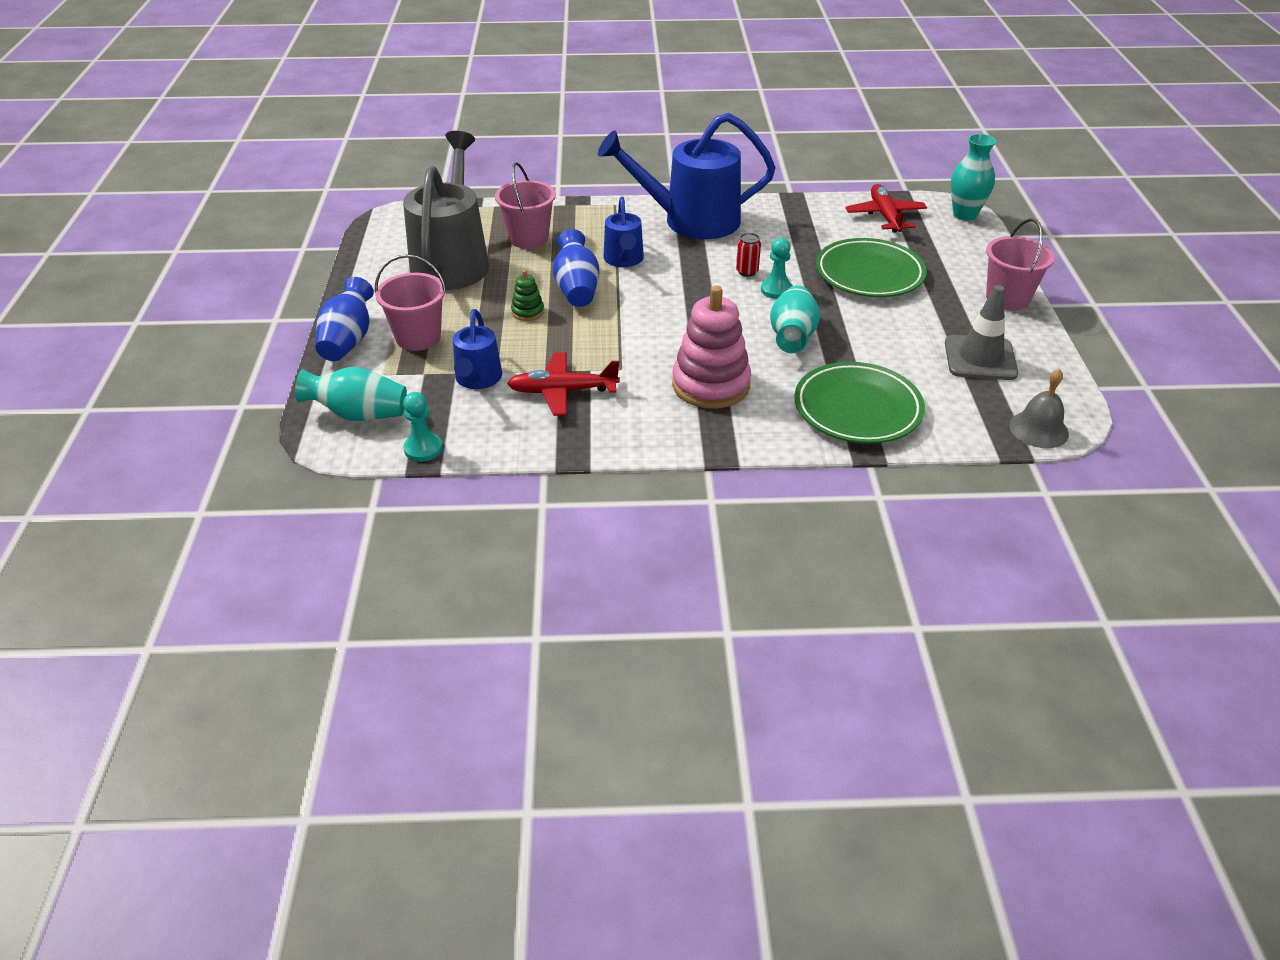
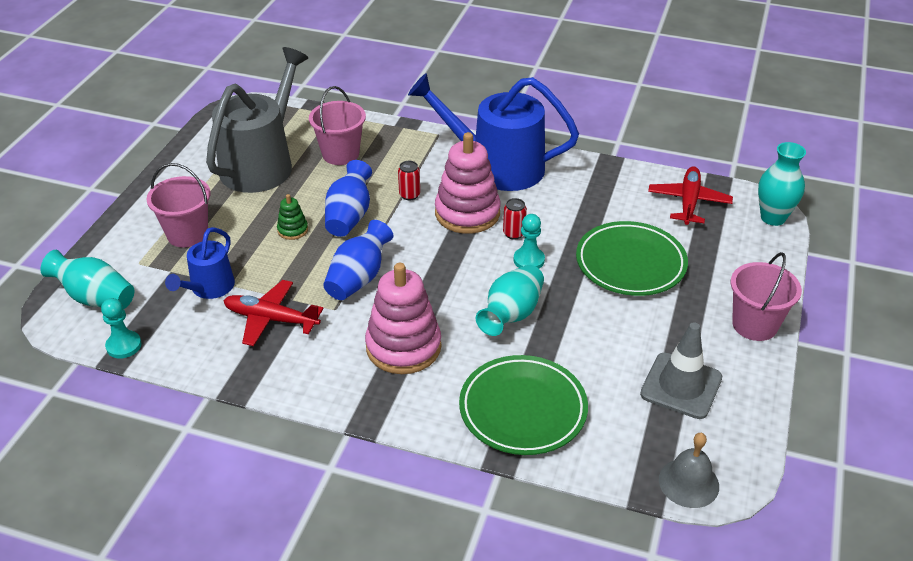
camera: 20 degrees right, 0 degrees up
blue vase [315,277,374,361] -> blue vase moved to [323,220,393,300]
blue watering can [603,196,644,267] -> red can [398,161,420,200]
none -> pink stacking toy [435,132,501,234]

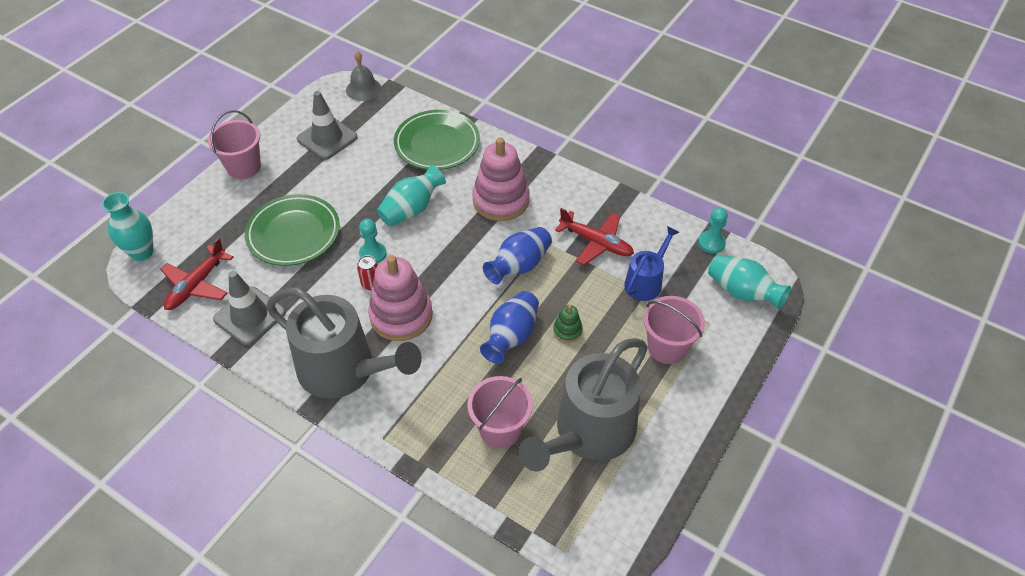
camera: 165 degrees left, 10 degrees up
red can [398,161,420,200] -> none
blue watering can [408,73,579,191] -> grey watering can [266,287,422,399]
none -> grey traffic cone [213,271,286,346]

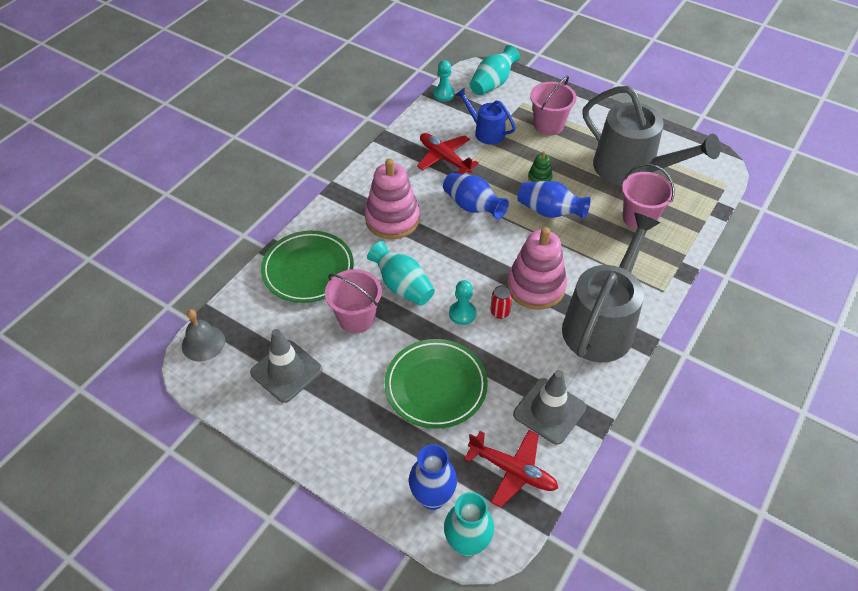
camera: 90 degrees left, 0 degrees up
pink bucket [208,110,261,179] -> pink bucket moved to [325,269,382,333]
red plane [555,208,634,265] -> red plane turned 75 degrees counterclockwise [417,133,479,174]
none -> blue vase [409,444,457,510]

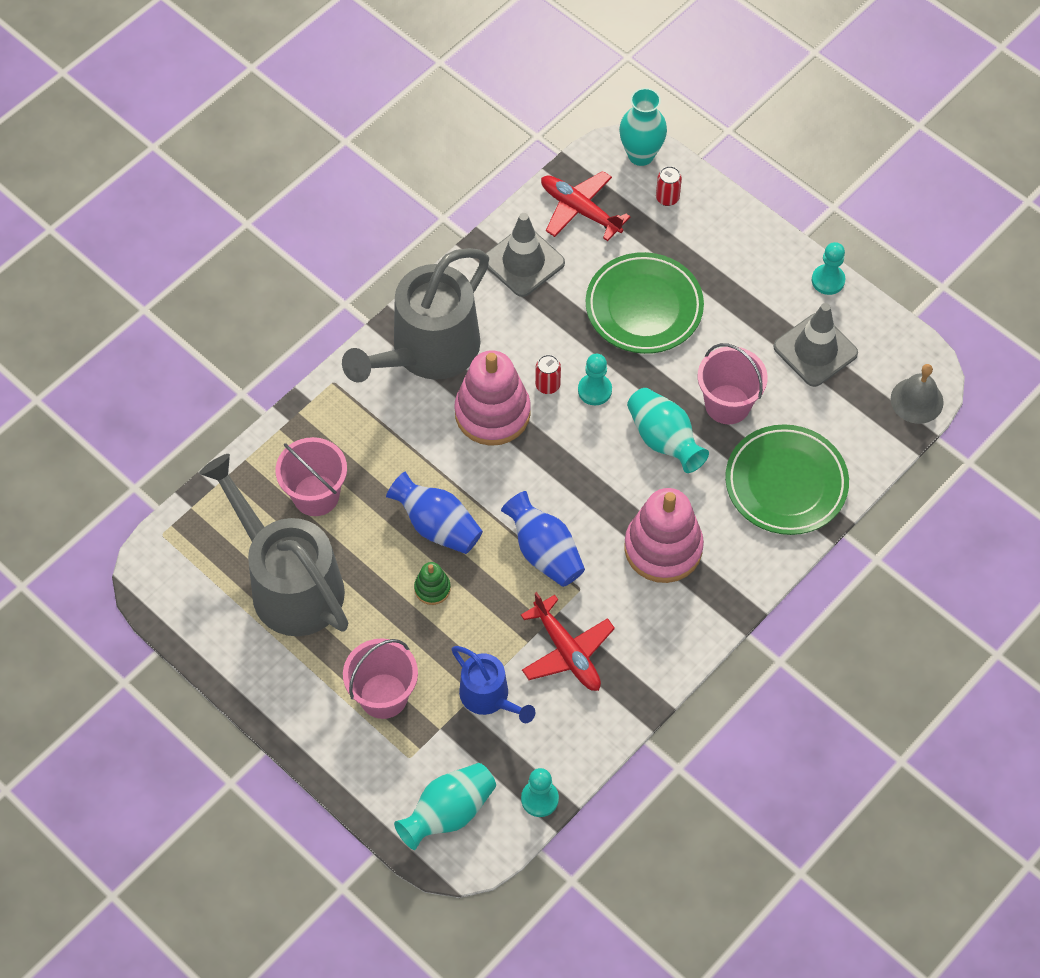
camera: 170 degrees left, 10 degrees up
blue vase [409,444,457,510] -> red can [656,166,682,206]
none -> turquoise pawn [812,242,845,295]

